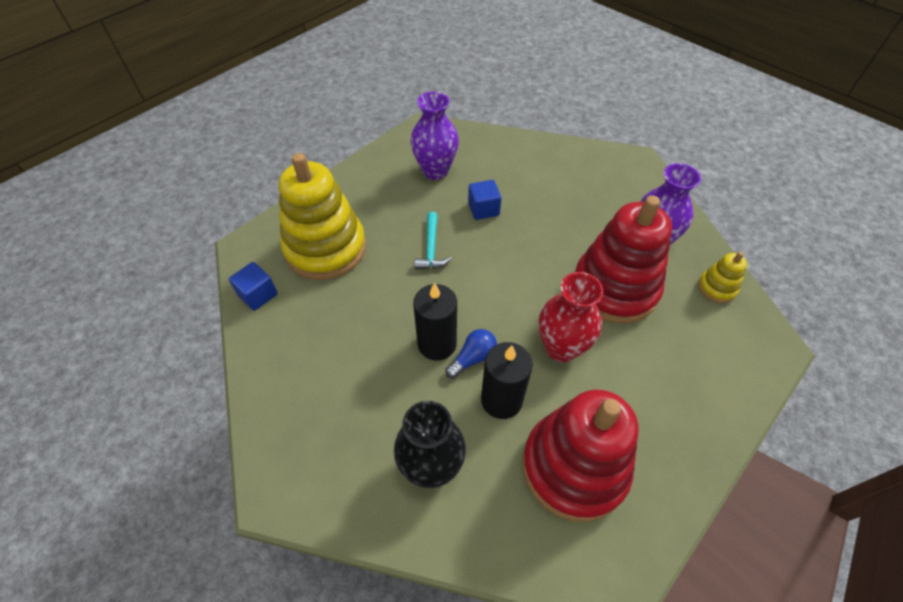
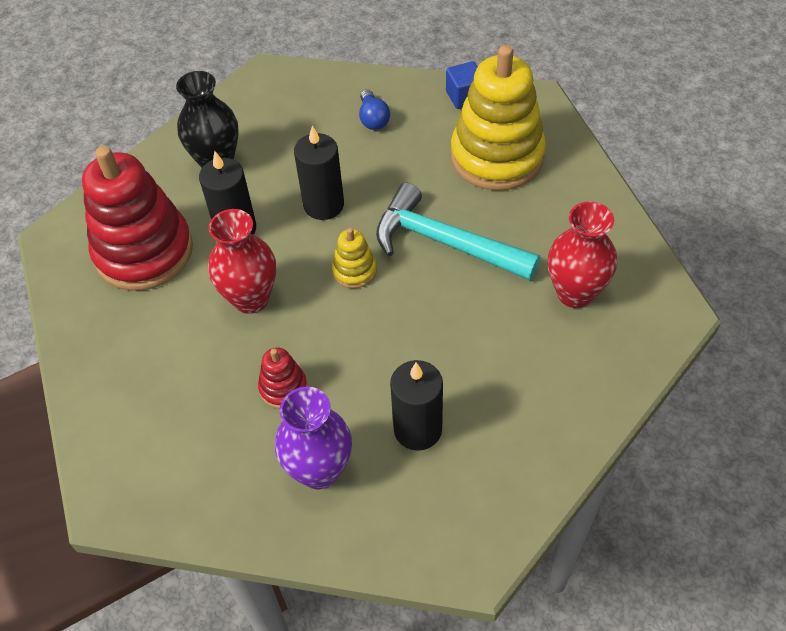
camera: 120 degrees right, 0 degrees up
purple vase [410,91,459,180] -> red vase [548,202,617,308]
turquoise hammer [415,212,452,269] -> turquoise hammer [376,183,540,280], size x1.93
blue light bulb [445,329,497,379] -> blue light bulb moved to [359,89,390,130]
blue cube [468,180,501,220] -> none
red stacking toy [575,195,672,324] -> red stacking toy [258,347,307,409], size x0.44
yellow stacking toy [698,252,747,303] -> yellow stacking toy moved to [332,228,377,288]
none -> black candle [390,360,443,451]

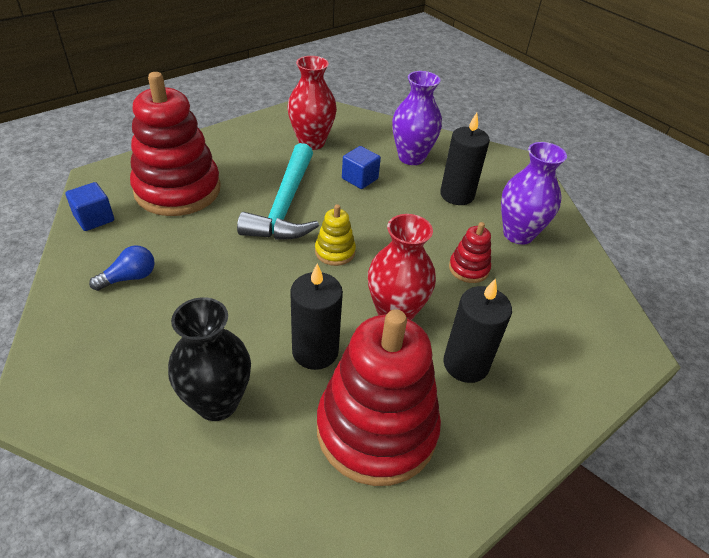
camera: 115 degrees left, 10 degrees down
black candle [294,126,344,220] -> black candle moved to [443,278,512,383]
yellow stacking toy [451,45,546,191] -> red stacking toy [130,72,221,216]
none -> blue cube [342,146,381,189]
none -> purple vase [392,71,442,165]

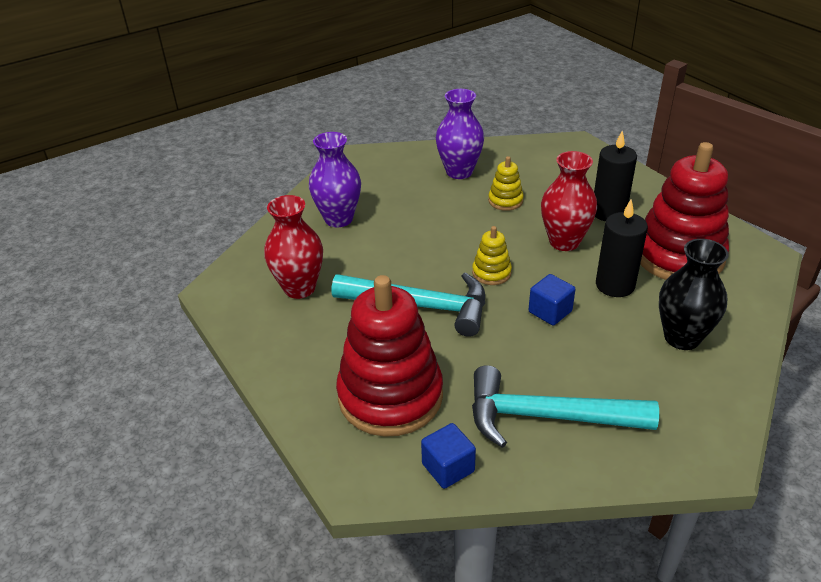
camera: 80 degrees left, 5 degrees down
blue light bulb [89,245,155,291] -> turquoise hammer [472,365,659,448]
blue cube [342,146,381,189] -> blue cube moved to [528,274,576,326]
black candle [440,113,490,205] -> none
red stacking toy [449,222,491,283] -> yellow stacking toy [488,156,524,211]

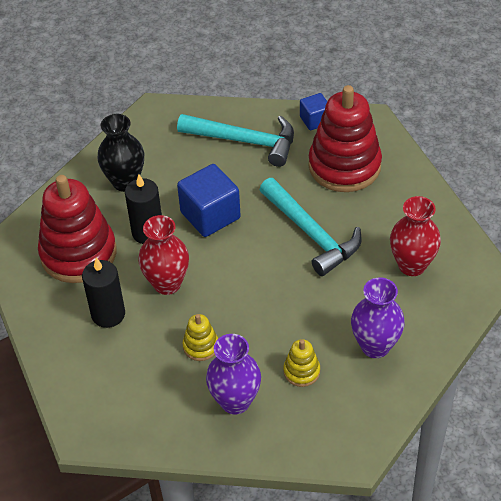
camera: 170 degrees left, 10 degrees up
turquoise hammer [332,272,485,337] -> turquoise hammer turned 150 degrees counterclockwise [260,178,362,276]
yellow stacking toy [472,226,512,285] -> yellow stacking toy moved to [283,339,320,387]
blue cube [528,274,576,326] -> blue cube [177,164,241,237], size x1.76

